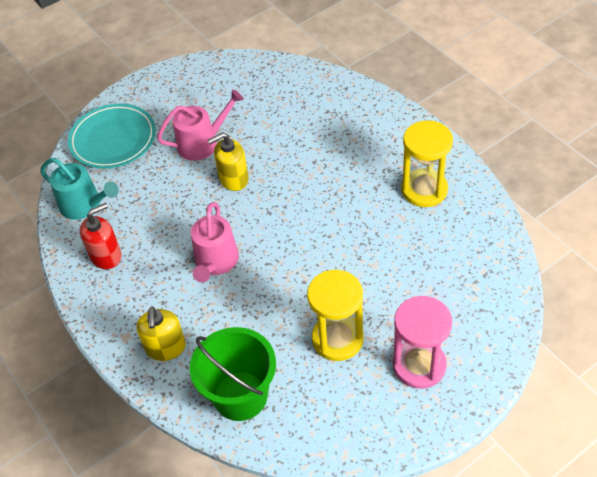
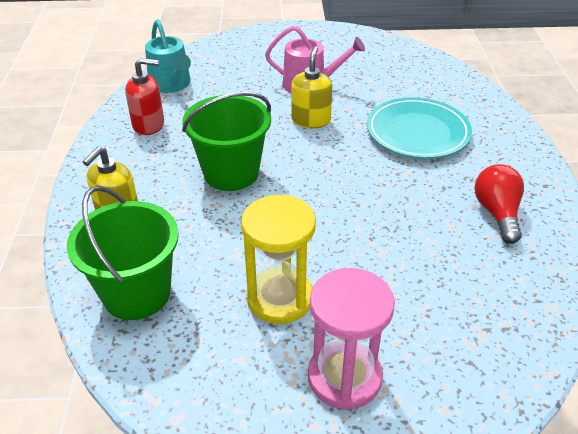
camera: 30 degrees right, 10 degrees down
turquoise plate [68,104,156,169] -> turquoise plate moved to [367,97,472,159]
pink watering can [191,202,239,283] -> green bucket [182,92,271,191]
yellow soap dispenser [208,132,249,191] -> yellow soap dispenser turned 90 degrees clockwise [291,46,332,128]
yellow hourglass [401,120,453,207] -> red light bulb [474,164,524,244]

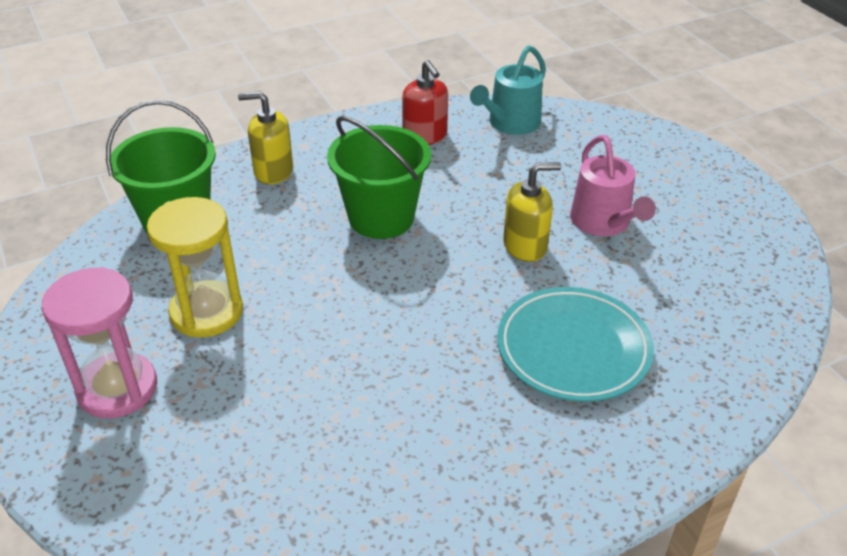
camera: 65 degrees right, 0 degrees up
red light bulb [474,164,524,244] -> none

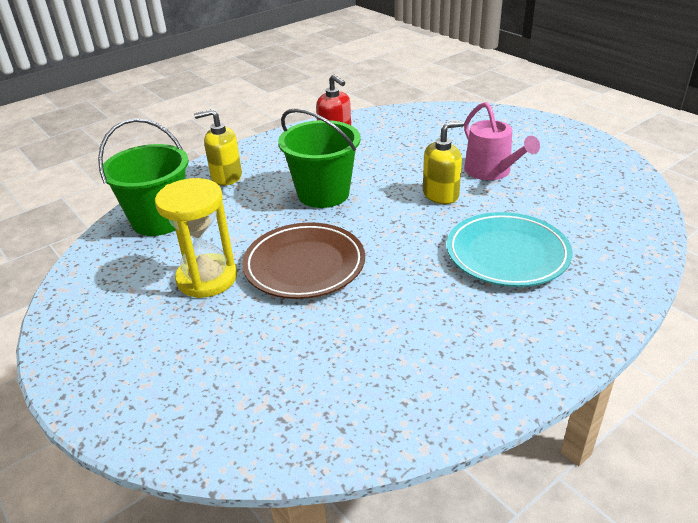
camera: 10 degrees left, 5 degrees down
pink hourglass [41,267,157,418] -> none
turquoise watering can [470,45,546,135] -> none
none -> brown plate [242,222,365,299]

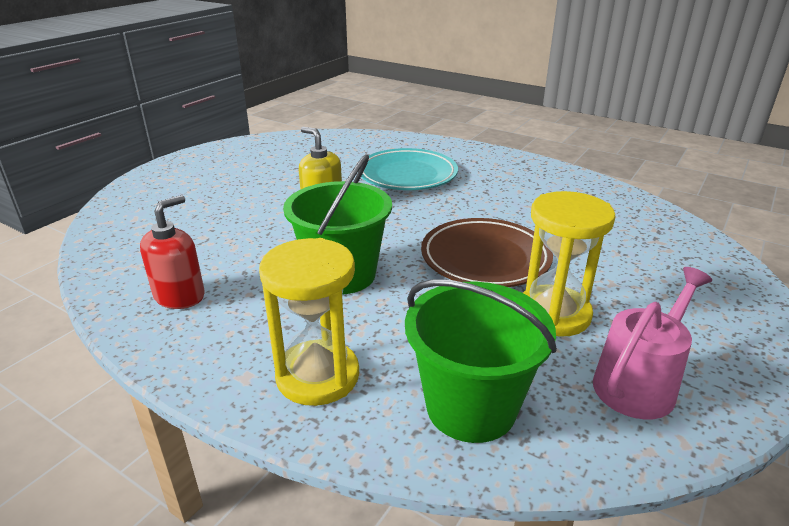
camera: 110 degrees left, 5 degrees down
yellow soap dispenser [194,109,242,186] -> yellow hourglass [259,238,359,406]
pink watering can [464,102,540,180] -> pink watering can moved to [593,267,712,419]

